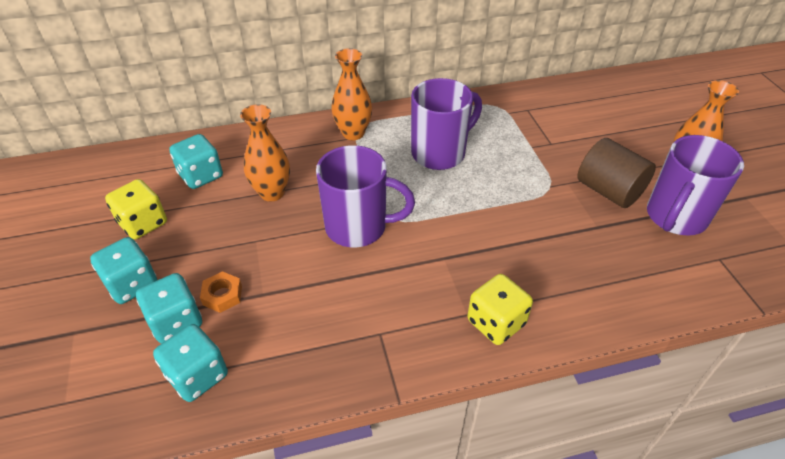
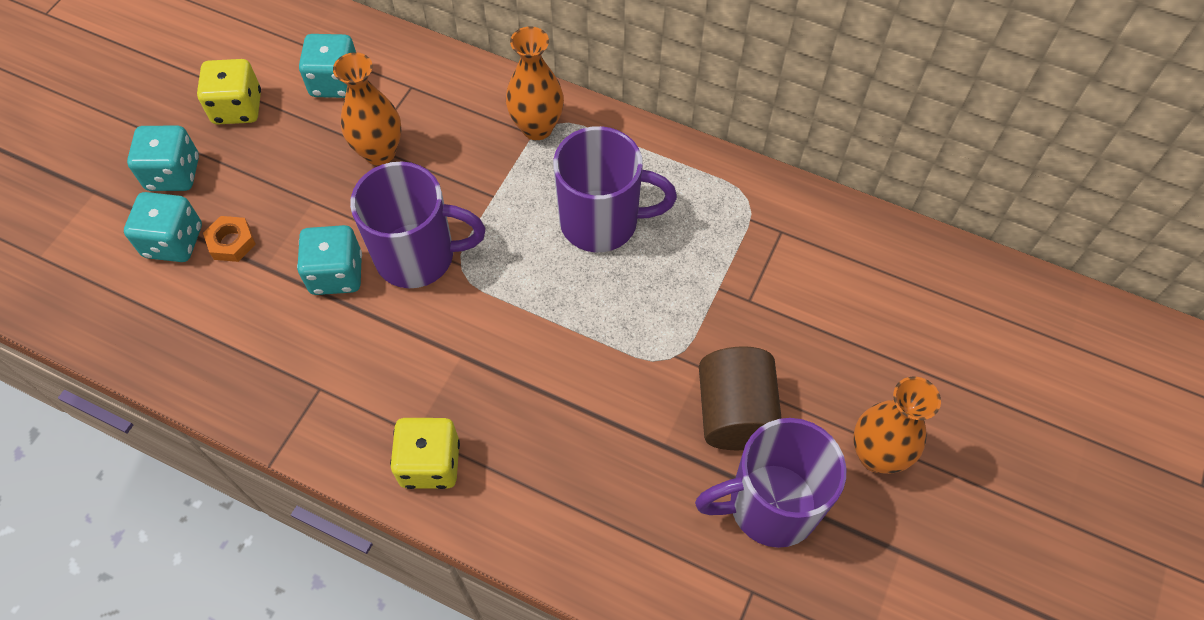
camera: 40 degrees right, 15 degrees up
turquoise dice [153,324,228,402] -> turquoise dice moved to [297,225,362,295]
purple mug [316,145,415,247] -> purple mug turned 45 degrees counterclockwise [350,161,486,288]

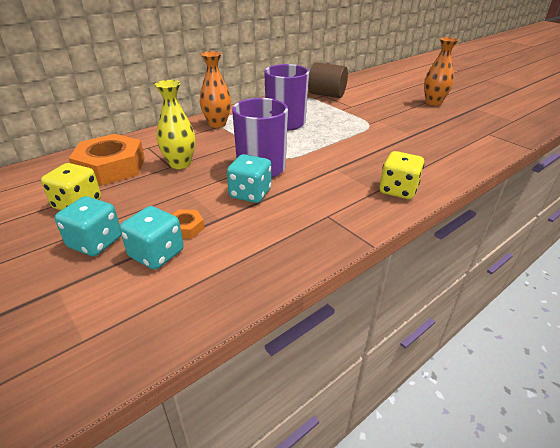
camera: 65 degrees left, 25 degrees down
turquoise dice [299,34,356,98] -> orange nut [69,134,145,185]
orange vase [333,52,402,165] -> yellow vase [155,80,195,169]
purple mug [695,418,846,548] -> none
brown cylinder [699,346,782,450] -> brown cylinder moved to [308,62,348,98]

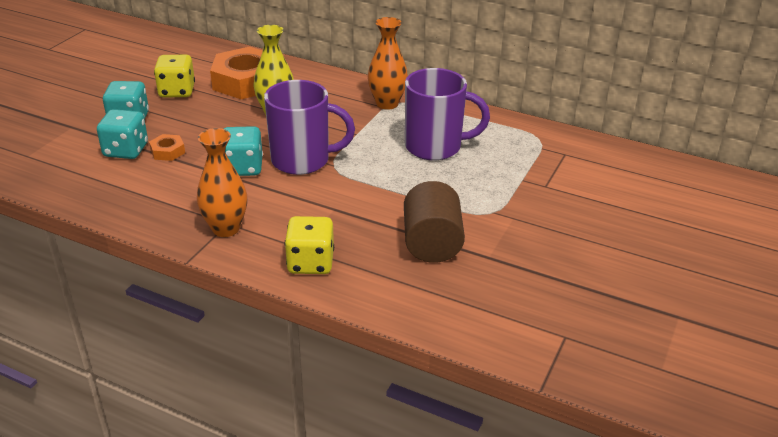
camera: 65 degrees right, 0 degrees up
brown cylinder [308,62,348,98] -> brown cylinder moved to [404,181,465,263]
orange vase [424,37,459,106] -> orange vase moved to [197,128,247,237]

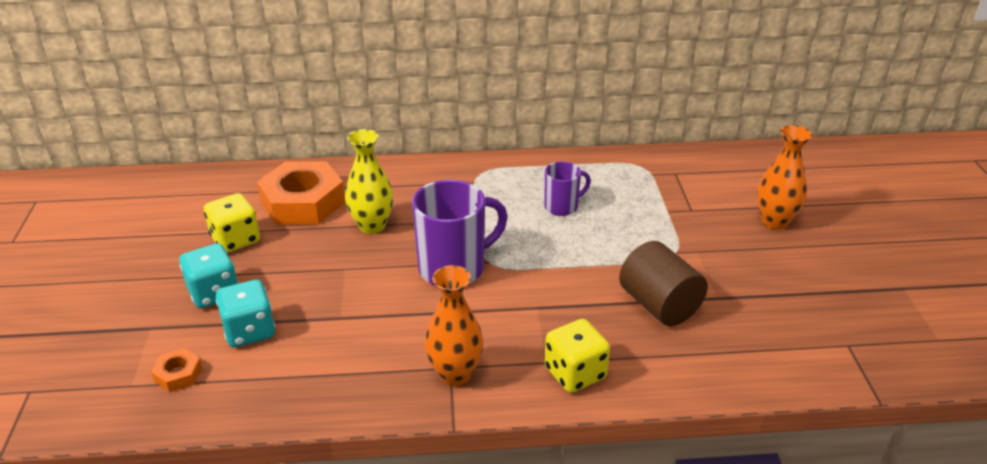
camera: 30 degrees left, 0 degrees up
orange nut [149,134,185,161] -> orange nut moved to [151,348,202,392]
turquoise dice [224,126,263,176] -> none
orange vase [368,17,408,110] -> orange vase moved to [757,125,812,230]
purple mug [405,68,490,160] -> purple mug [544,161,591,216], size x0.56

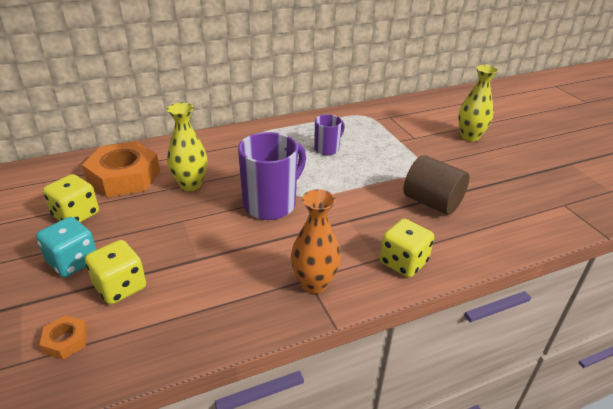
camera: 20 degrees left, 0 degrees up
turquoise dice [216,280,275,347] -> yellow dice [85,240,146,304]
orange vase [757,125,812,230] -> yellow vase [458,65,499,142]

